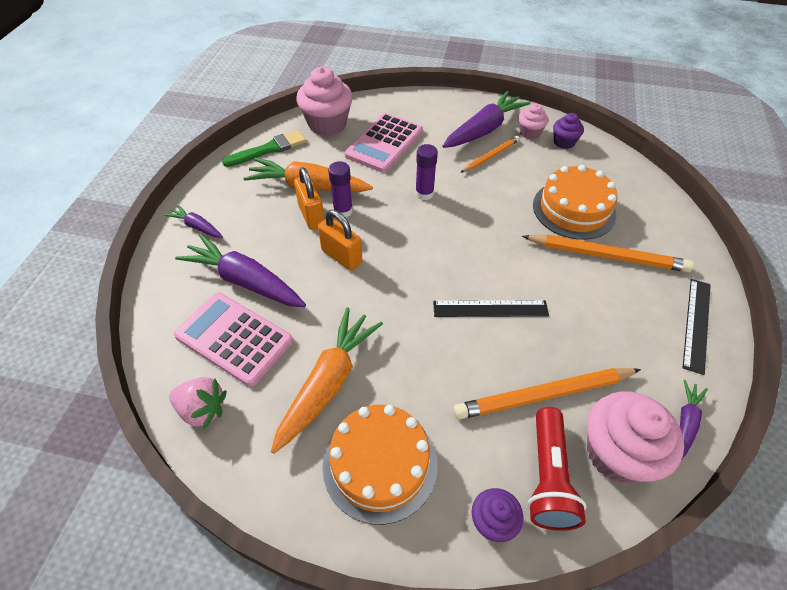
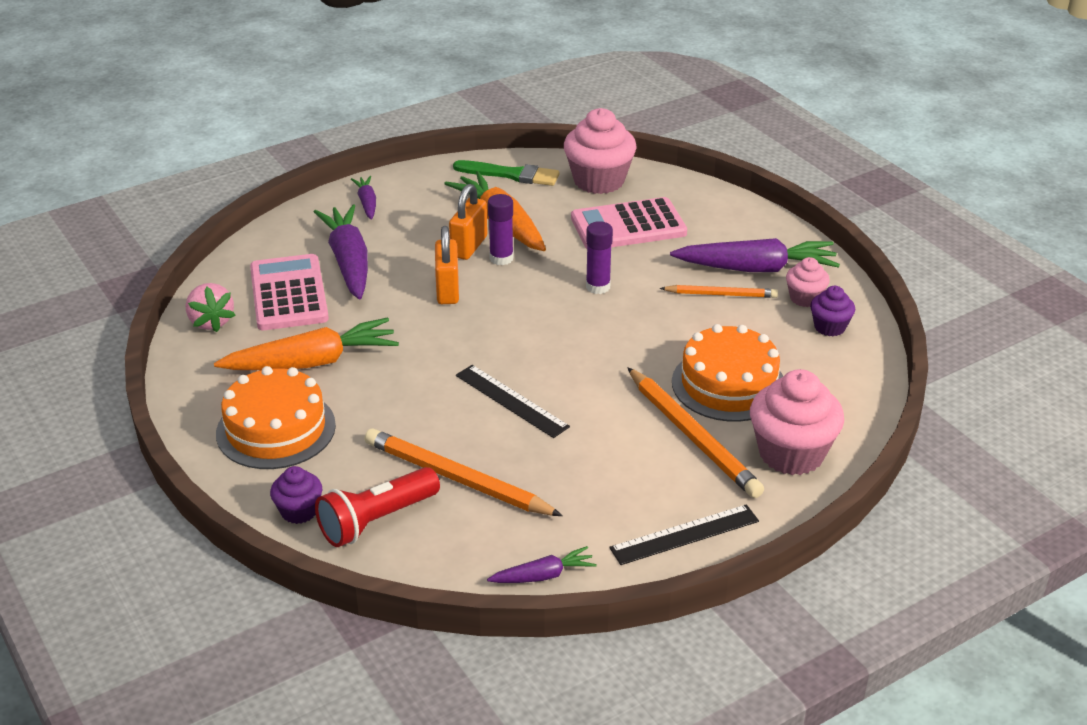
camera: 45 degrees right, 15 degrees down
pink cupcake [587,391,684,483] -> pink cupcake moved to [750,369,844,475]

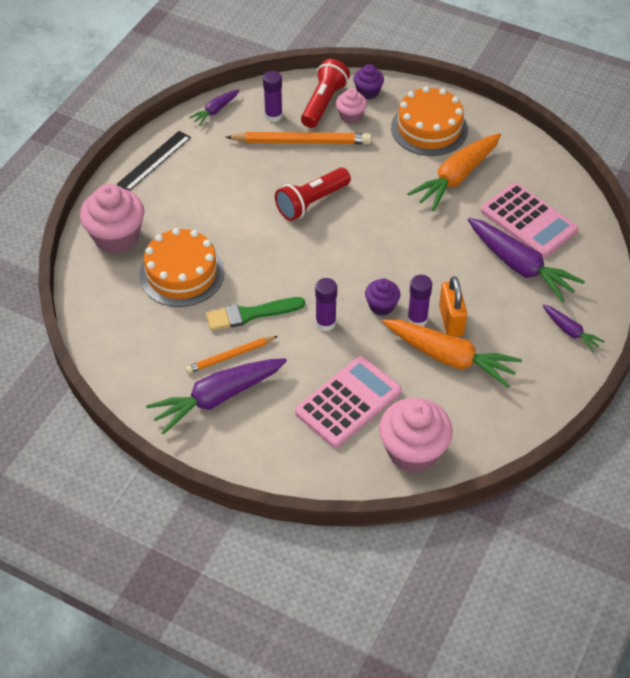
camera: 150 degrees right, 15 degrees up
pink strawberry [186,283,236,332] -> none
orange padlock [435,226,459,304] -> none
green brush [453,160,560,186] -> green brush moved to [206,297,305,331]
black ruler [456,365,570,438] -> red flashlight [275,167,351,221]
orange pencil [627,367,764,498] -> none
pink cupcake [786,257,830,307] -> pink cupcake moved to [336,88,367,124]
purple cupcake [810,286,855,336] -> purple cupcake moved to [365,278,400,316]
none -> purple glue stick [263,71,283,122]

